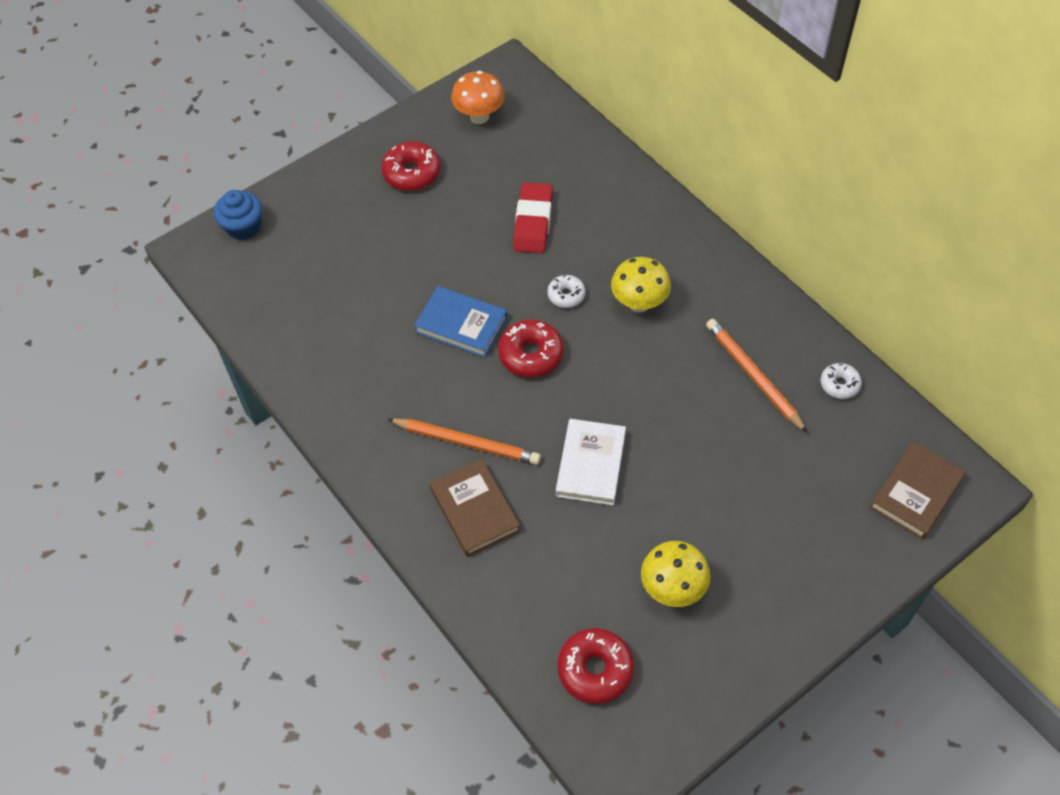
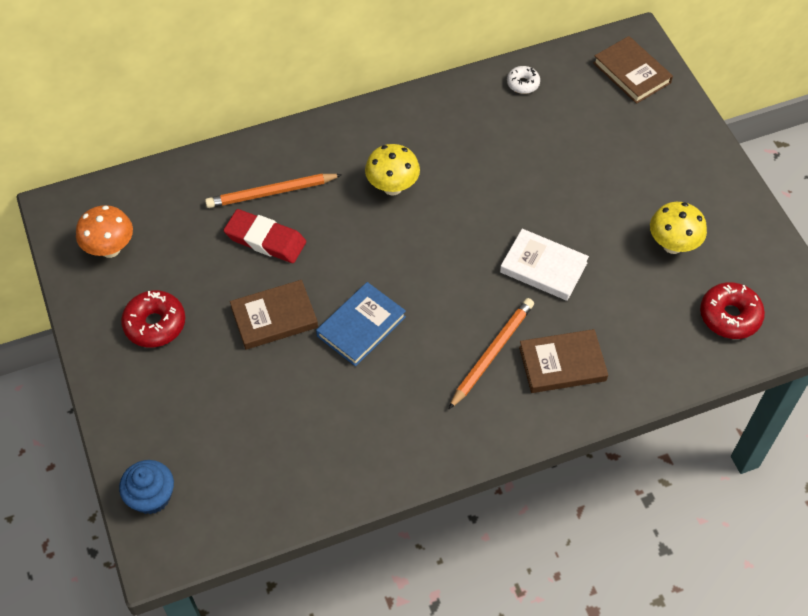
camera: 75 degrees left, 0 degrees up
red donut [498,319,564,378] -> none
white donut [547,275,586,308] -> none
orange pencil [706,319,808,433] -> orange pencil moved to [205,174,342,208]
none -> brown book [230,280,318,350]

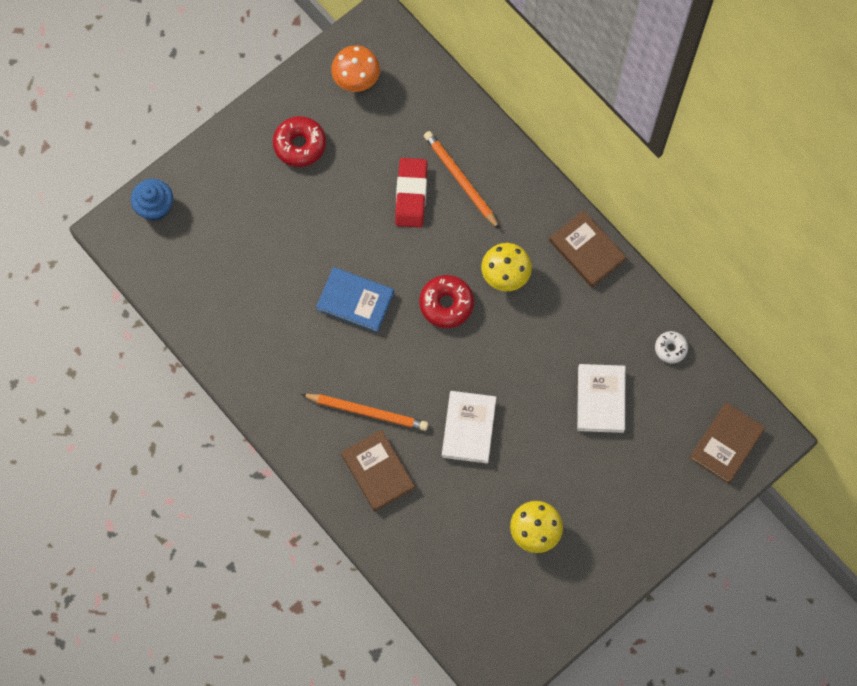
camera: 70 degrees right, 15 degrees up
brown book [230,280,318,350] -> brown book moved to [549,210,626,287]
red donut [700,282,765,339] -> red donut moved to [419,275,474,328]
none -> white book [577,364,626,433]

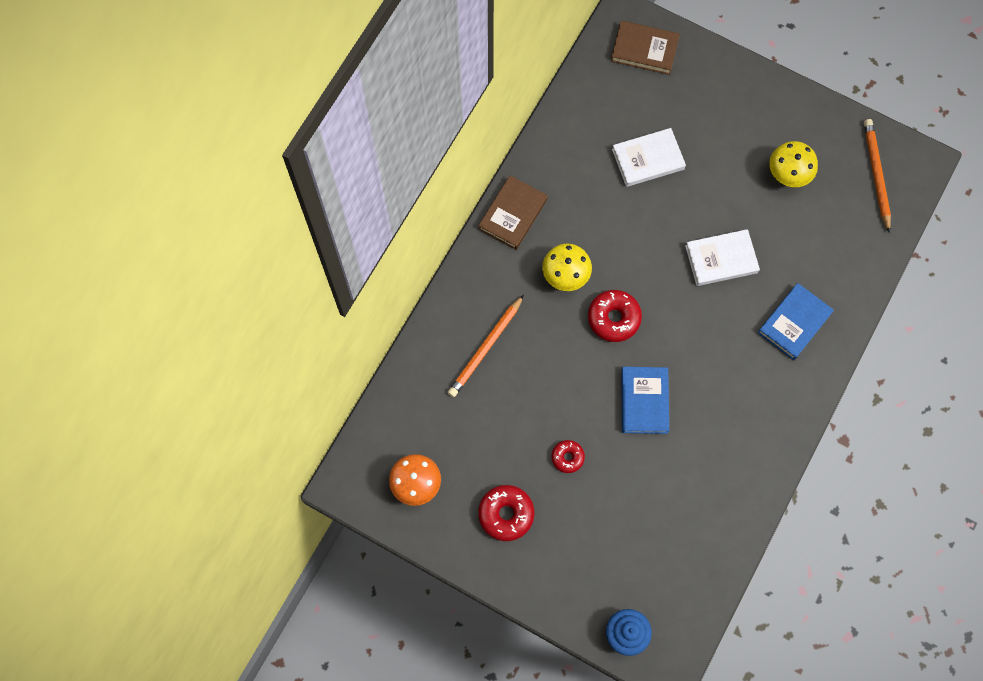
camera: 110 degrees left, 0 degrees up
orange pencil [301,394,428,431] -> orange pencil moved to [864,119,891,233]
brown book [341,429,415,511] -> blue book [758,283,834,360]
red eraser [395,158,428,228] -> none
white donut [655,331,688,364] -> none
none -> red donut [551,440,585,473]

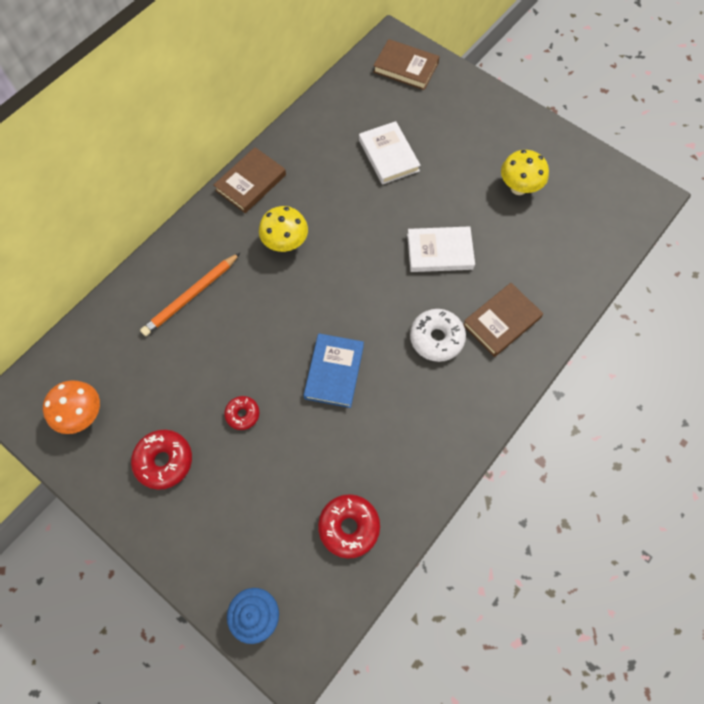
camera: 10 degrees right, 5 degrees down
red donut [588,290,642,342] -> red donut moved to [318,494,380,559]
white book [612,128,686,187] -> white book turned 75 degrees clockwise [359,121,421,185]
blue book [758,283,834,360] -> brown book [463,283,543,357]
orange pencil [864,119,891,233] -> none
none -> white donut [410,309,466,362]

